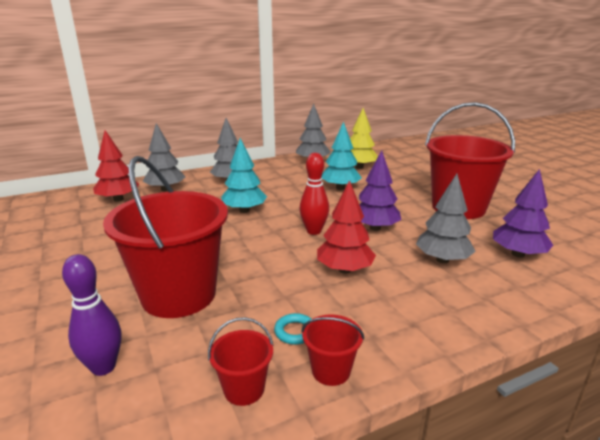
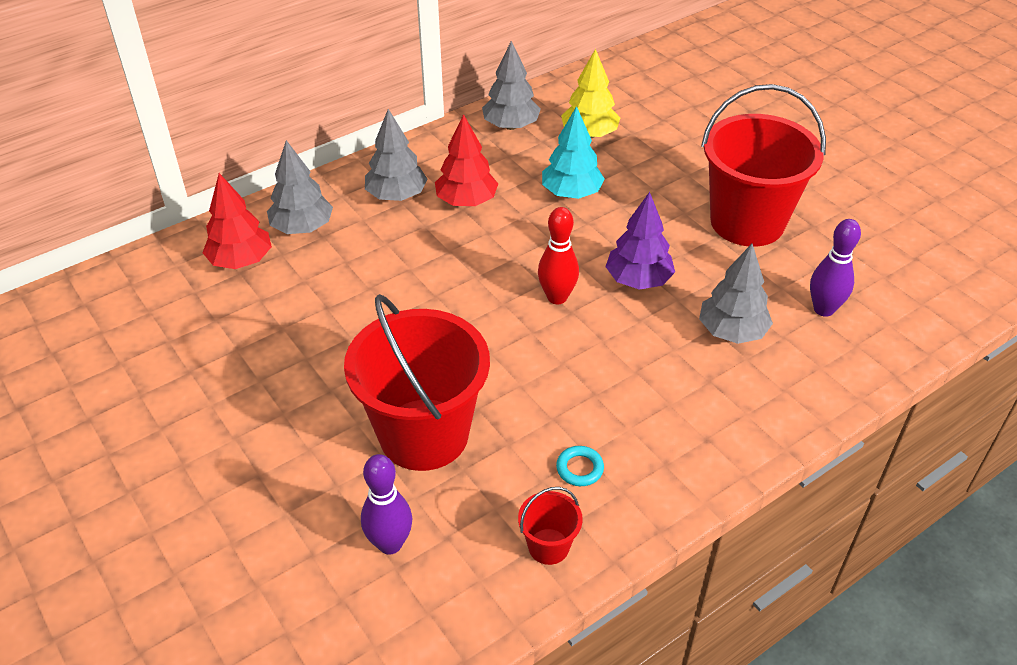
camera: 10 degrees left, 20 degrees up
turquoise tree [222,138,267,213] -> none
red bucket [302,314,364,386] -> none
red tree [317,180,376,273] -> red tree moved to [435,114,498,206]
purple tree [493,169,553,258] -> purple bowling pin [810,219,861,317]

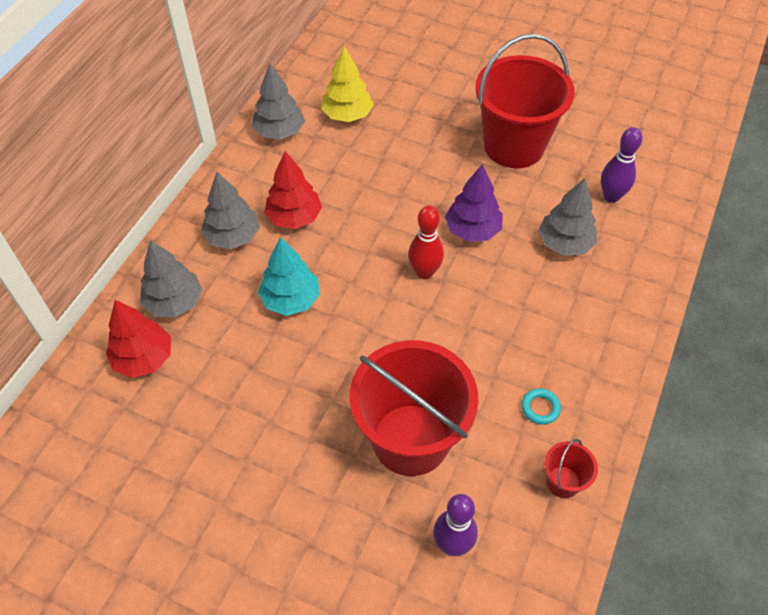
camera: 30 degrees left, 10 degrees up
turquoise tree [542,106,605,199] -> turquoise tree moved to [258,237,320,316]

